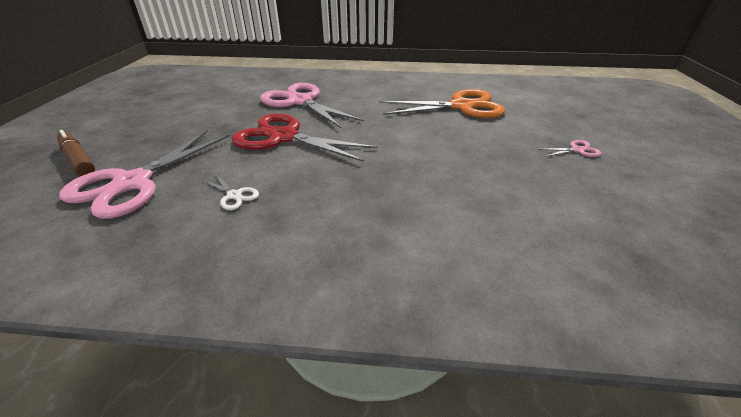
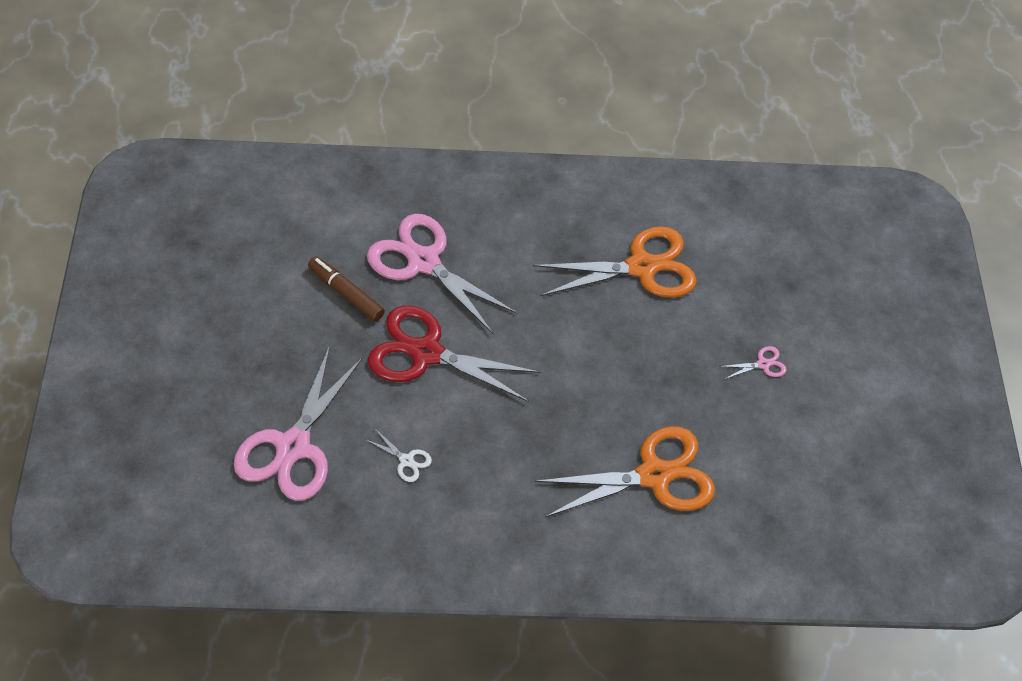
camera: 10 degrees left, 20 degrees up
brown marker [57,130,95,176] -> brown marker moved to [308,256,385,322]
none -> orange scissors [535,426,715,517]

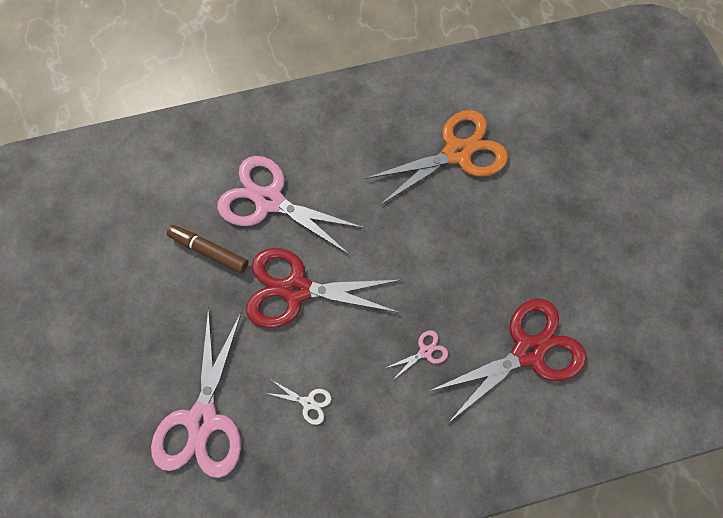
camera: 10 degrees left, 15 degrees up
orange scissors [535,426,715,517] -> red scissors [429,298,586,424]
pink scissors [719,346,787,379] -> pink scissors moved to [386,330,448,380]

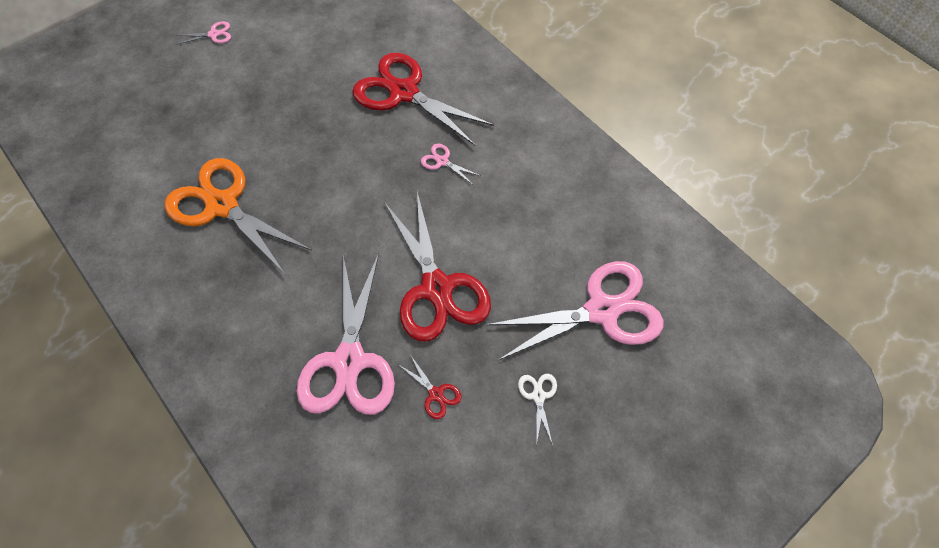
camera: 115 degrees left, 10 degrees down
brown marker [167,225,248,273] -> red scissors [398,356,462,419]
white scissors [267,380,331,425] -> white scissors moved to [518,374,557,446]
none -> pink scissors [175,21,231,45]

